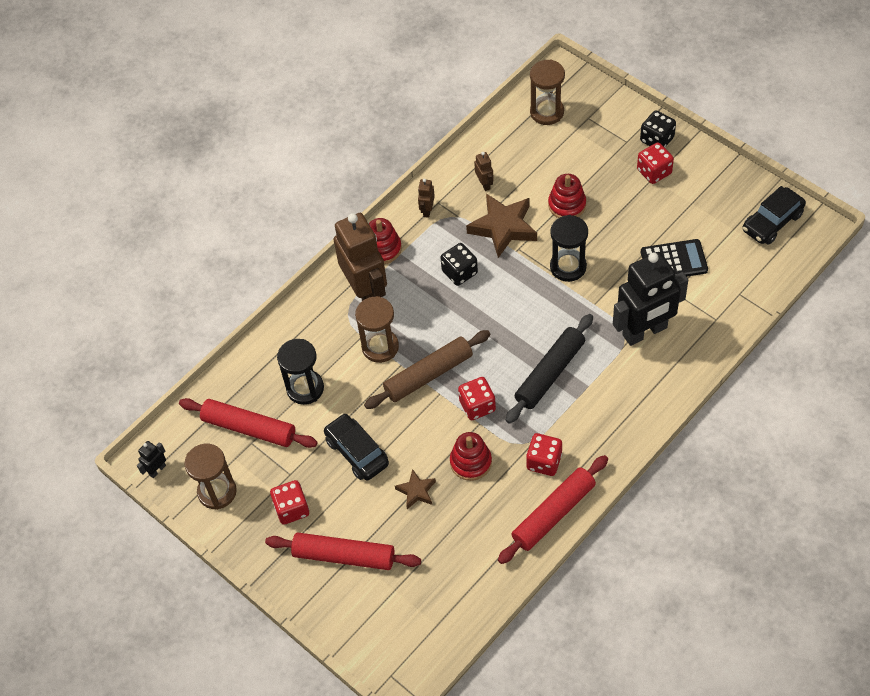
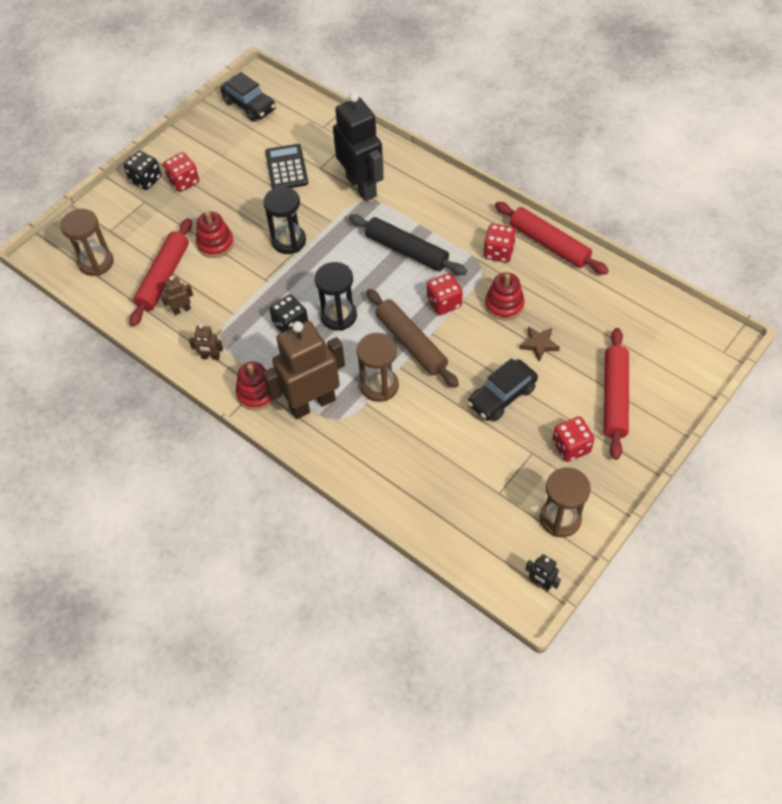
camera: 95 degrees left, 0 degrees up
red rolling pin [179,398,317,448] -> red rolling pin moved to [129,218,192,326]
black hourglass [277,339,324,405] -> black hourglass moved to [315,262,357,331]
brown star [466,194,537,258] -> none

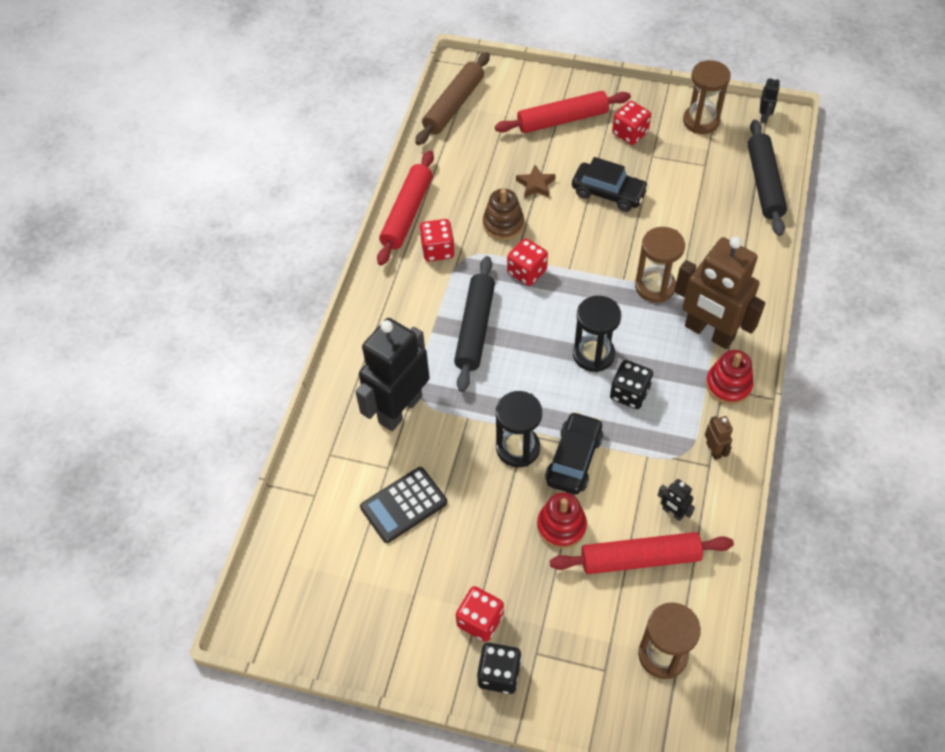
camera: 115 degrees left, 0 degrees up
brown robot [160,277,193,315] -> black robot [658,479,695,521]
black car [220,72,276,122] -> black car moved to [545,411,603,495]
brown rolling pin [366,289,459,388] -> brown rolling pin moved to [415,52,490,145]
red stacking toy [485,272,525,320] -> brown stacking toy [483,189,524,240]
none -> black rolling pin [747,120,787,236]

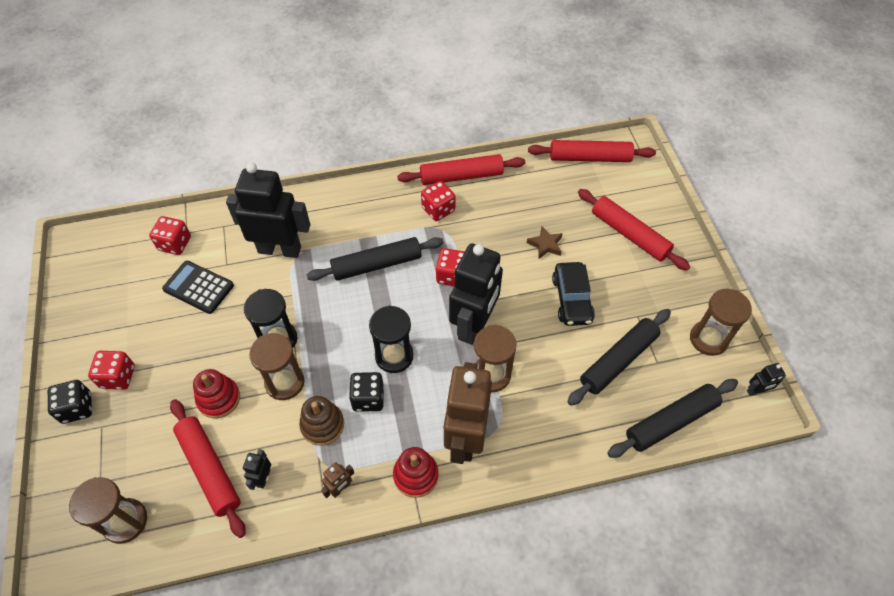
camera: 60 degrees right, 0 degrees up
brown rolling pin [415,52,490,145] -> red rolling pin [528,140,656,162]
brown stacking toy [483,189,524,240] -> brown stacking toy moved to [299,396,344,446]
black car [545,411,603,495] -> brown hourglass [249,333,305,400]
red dice [612,101,651,145] -> red dice moved to [149,216,191,255]
none -> black robot [449,243,503,345]
none -> black rolling pin [567,309,671,406]

